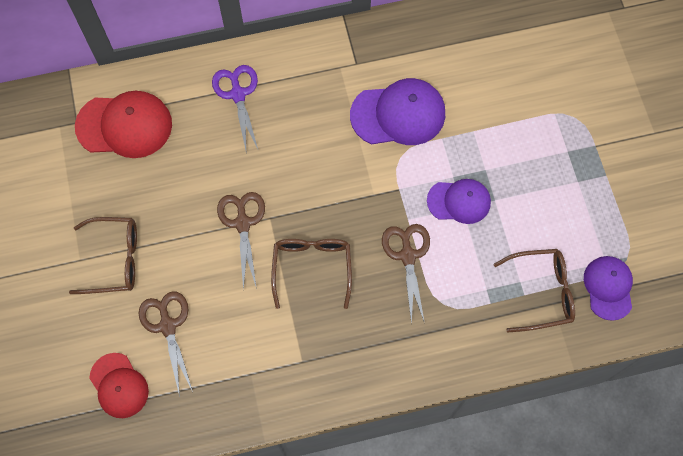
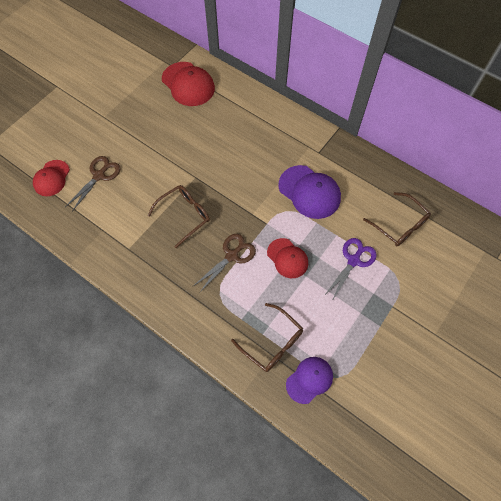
camera: 50 degrees right, 5 degrees down
brown glasses [69,217,137,294] -> brown glasses moved to [363,192,431,246]
purple scissors [212,65,258,150] -> purple scissors moved to [324,238,377,301]
brown scissors [217,192,265,290] -> none
purple cap [427,179,491,224] -> red cap [267,238,308,278]

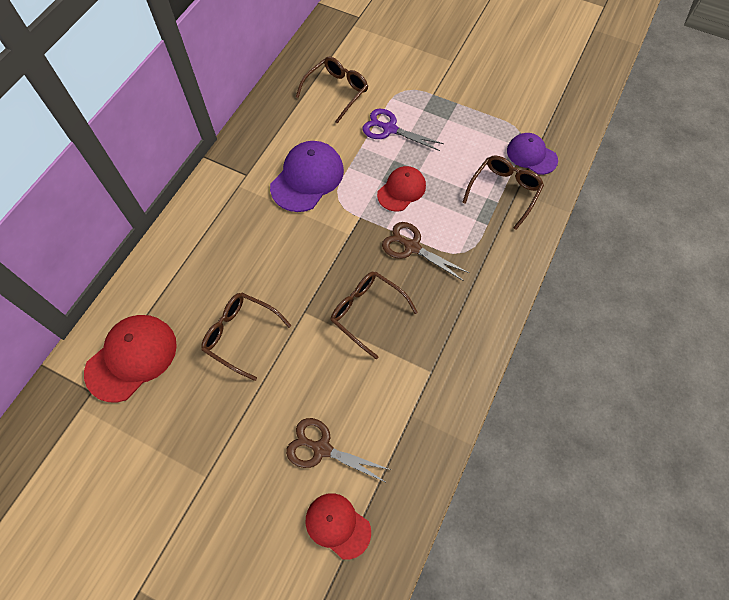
camera: 100 degrees left, 0 degrees up
red cap [33,160,70,196] -> red cap turned 150 degrees counterclockwise [306,493,371,560]
none -> brown glasses [201,293,291,381]

